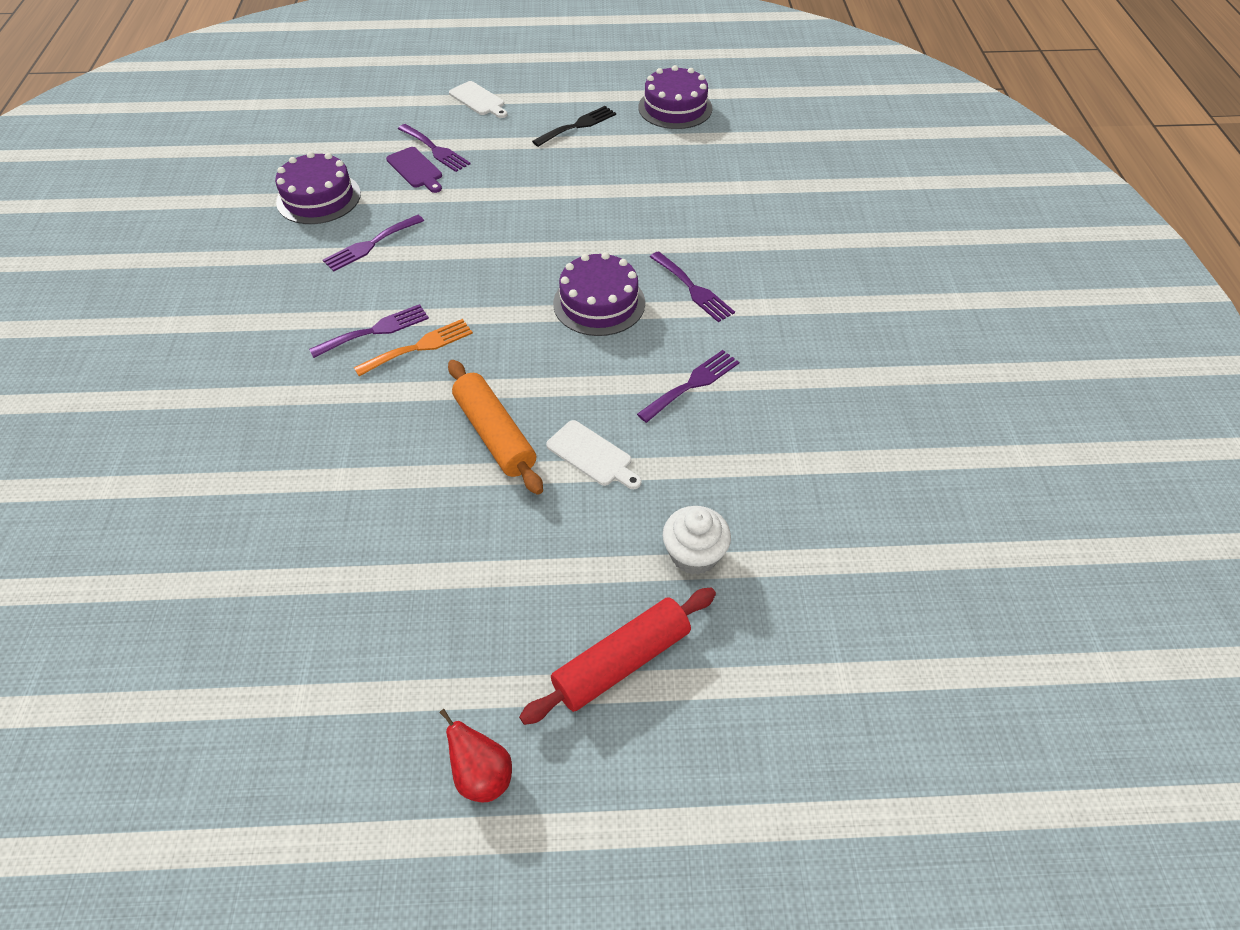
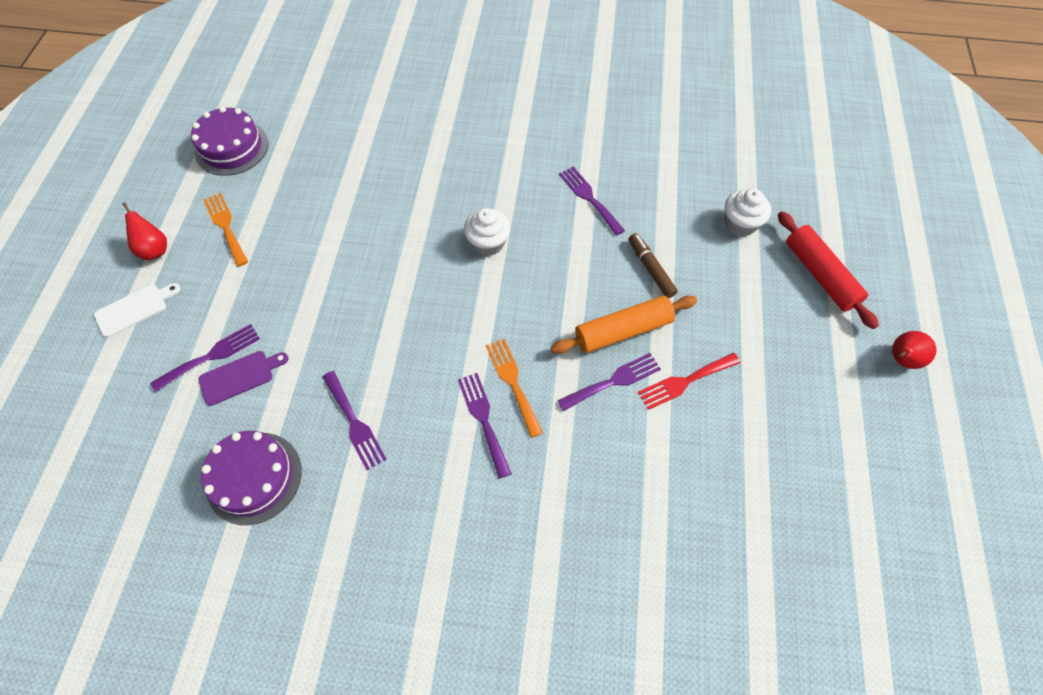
camera: 80 degrees left, 10 degrees up
black fork [532,106,616,147] -> orange fork [203,193,248,267]
white cutting board [546,420,642,489] -> brown marker [629,233,678,298]
purple cake [553,252,645,336] -> white cupcake [464,208,510,256]
purple fork [650,251,735,322] -> purple fork moved to [557,353,661,411]
none -> red pear [122,203,167,261]
none -> red fork [638,353,740,410]

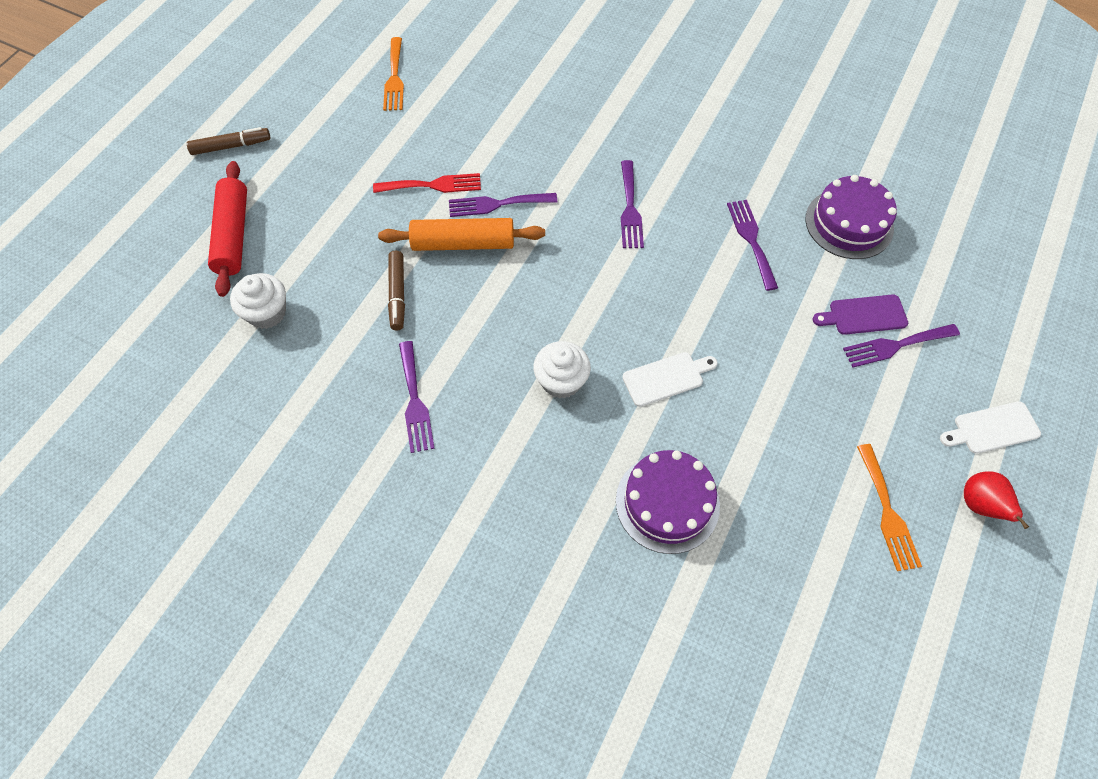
camera: 160 degrees left, 0 degrees up
purple cake [191,106,268,176] -> purple cake moved to [616,450,720,554]
orange fork [486,339,543,438] -> orange fork moved to [383,37,404,111]
red pear [892,331,937,369] -> brown marker [187,127,271,155]
none -> white cutting board [622,352,718,407]

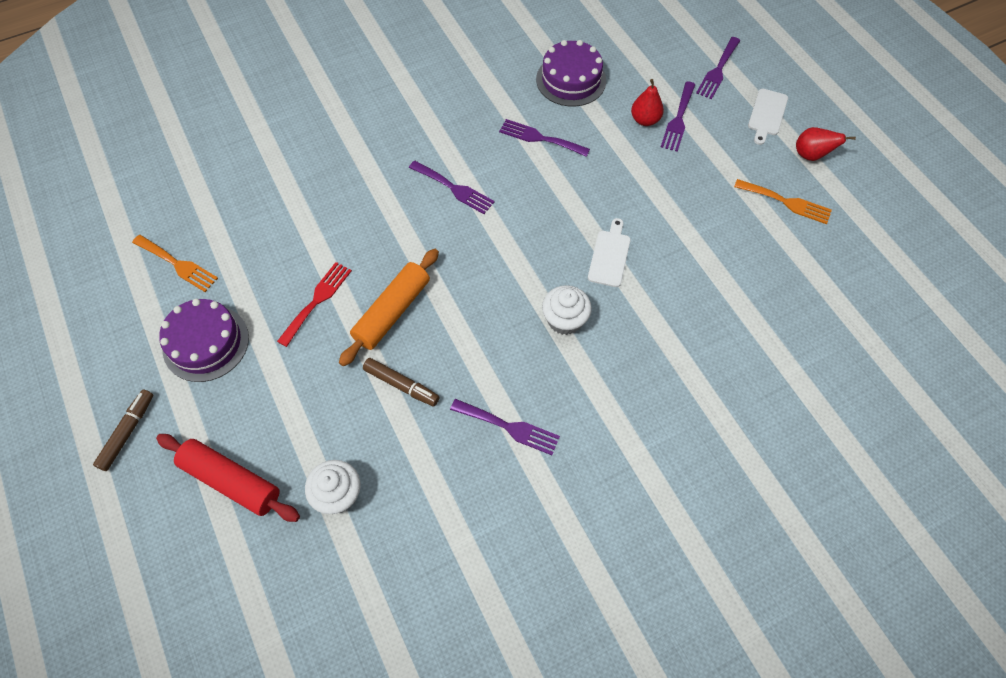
camera: 55 degrees left, 0 degrees up
purple fork [449,193,557,217] -> purple fork moved to [696,37,740,99]
purple cake [616,450,720,554] -> purple cake moved to [159,299,249,382]
purple cutting board [812,294,908,335] -> red pear [631,79,664,126]

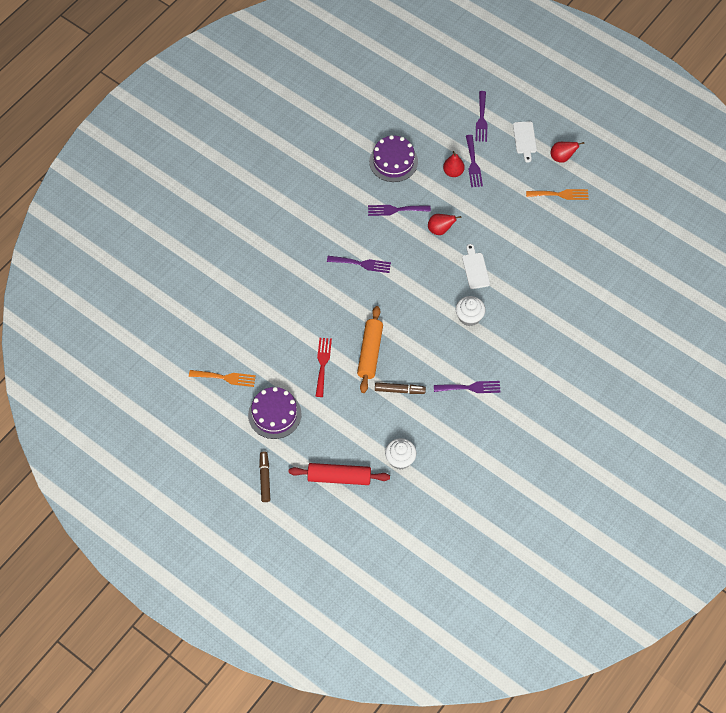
camera: 25 degrees left, 0 degrees up
none -> red pear [428,214,462,235]

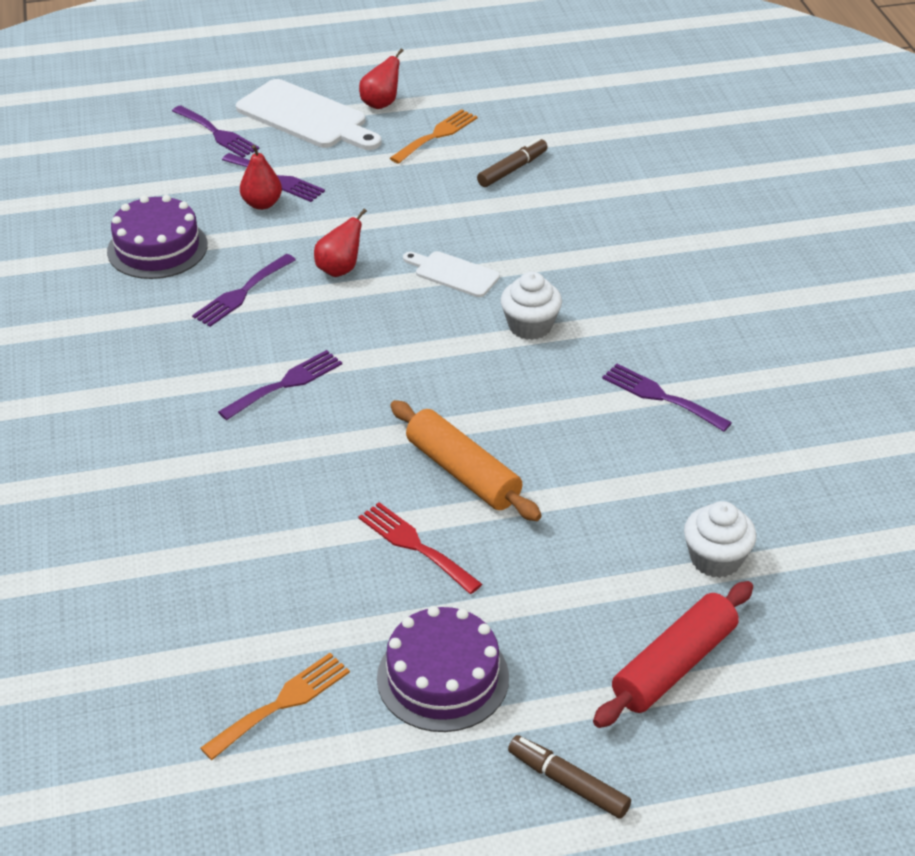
camera: 50 degrees left, 20 degrees down
brown marker [375,382,426,394] -> brown marker moved to [477,138,547,187]
purple fork [434,381,500,393] -> purple fork turned 90 degrees counterclockwise [602,364,732,432]
white cutting board [513,121,537,163] -> white cutting board [236,79,382,150], size x1.80

